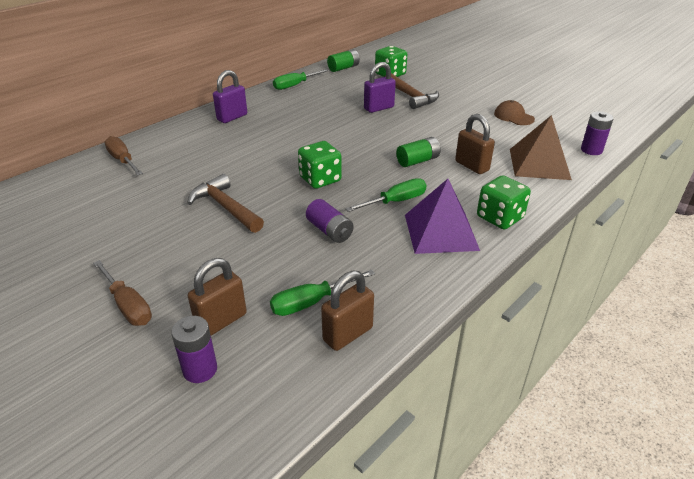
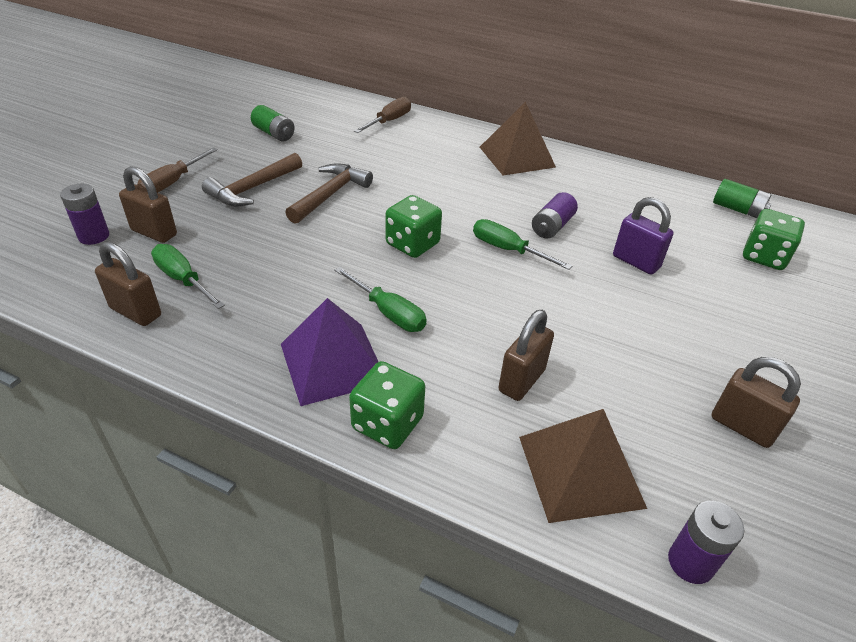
camera: 70 degrees right, 5 degrees up
purple padlock [213,70,247,123] -> brown pyramid [480,102,556,175]
green screwdriver [273,69,330,90] -> green screwdriver moved to [473,219,572,270]
purple battery [306,199,354,243] -> purple battery moved to [532,192,578,239]
brown hammer [385,73,439,109] -> brown hammer moved to [202,153,302,207]
green battery [396,137,441,167] -> green battery moved to [251,105,295,142]
brown cap [494,100,535,125] -> brown padlock [712,357,801,448]

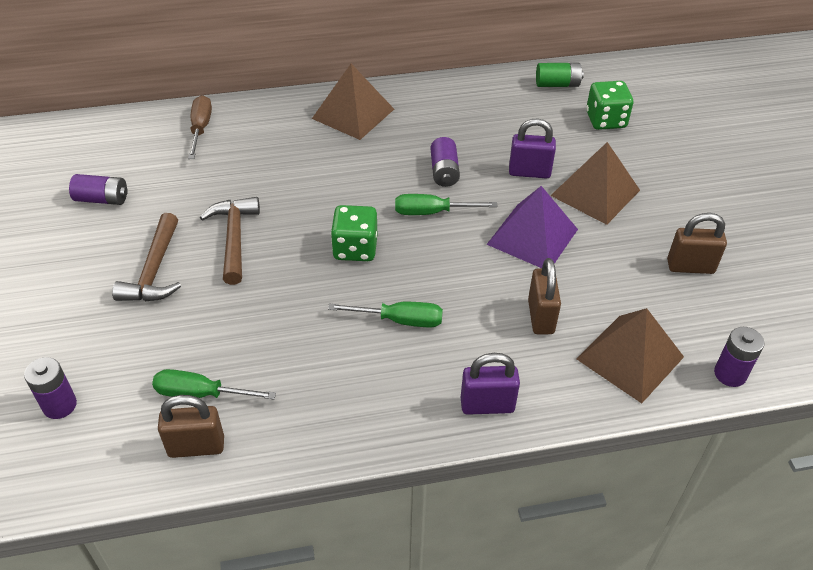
camera: 35 degrees left, 5 degrees up
brown padlock [119,166,177,243] -> none
brown screwdriver [137,147,218,193] -> none
green battery [251,105,295,142] -> purple battery [69,174,128,205]
purple pyramid [281,298,378,406] -> purple pyramid moved to [486,186,578,268]
green dice [349,361,425,449] -> purple padlock [461,353,520,415]
none -> brown pyramid [550,142,640,225]

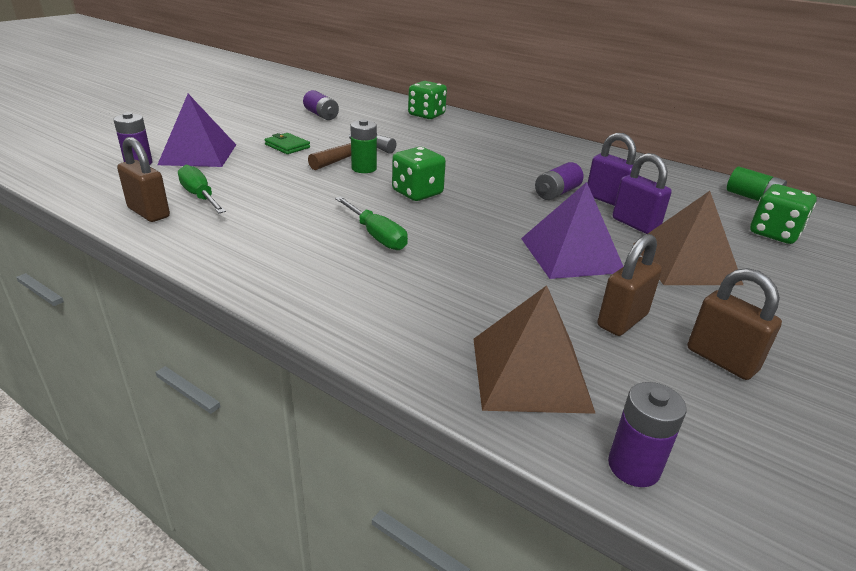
camera: 45 degrees right, 15 degrees down
brown hammer [112,213,181,301] -> green wallet [265,133,310,154]
brown screwdriver [188,95,212,159] -> green dice [408,81,447,119]
brown pyramid [312,64,394,140] -> none
green screwdriver [395,194,498,215] -> none
purple padlock [461,353,520,415] -> purple padlock moved to [588,133,636,206]
brown padlock [528,258,561,334] -> brown padlock moved to [597,234,662,336]
none -> purple pyramid [157,94,236,167]
none -> green battery [351,119,377,173]

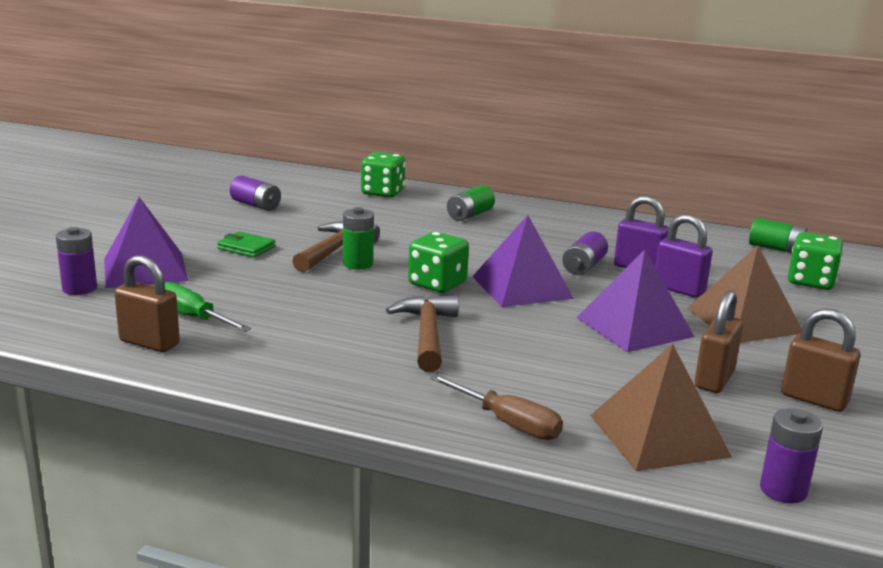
camera: 15 degrees left, 10 degrees down
green screwdriver [335,197,408,250] -> brown hammer [386,295,459,372]
none -> brown screwdriver [430,374,563,440]
none -> green battery [447,185,495,221]
none -> purple pyramid [472,215,574,307]

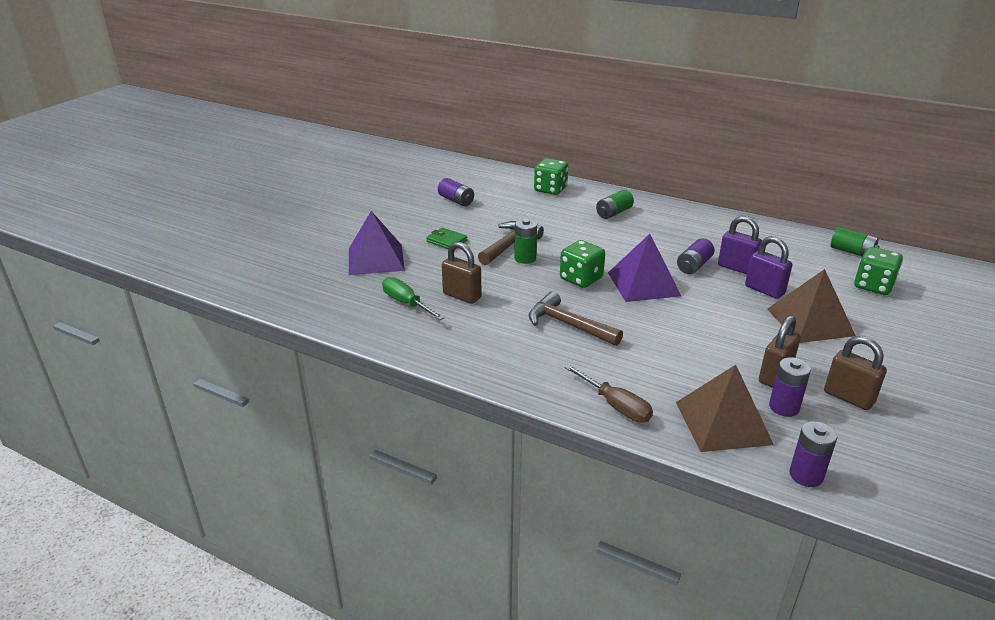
camera: 10 degrees right, 10 degrees up
purple battery [56,227,97,295] -> purple battery moved to [769,357,811,417]
brown padlock [114,255,180,352] -> brown padlock moved to [442,242,481,304]
brown hammer [386,295,459,372] -> brown hammer turned 60 degrees counterclockwise [529,291,623,346]
purple pyramid [576,250,695,352] -> none

